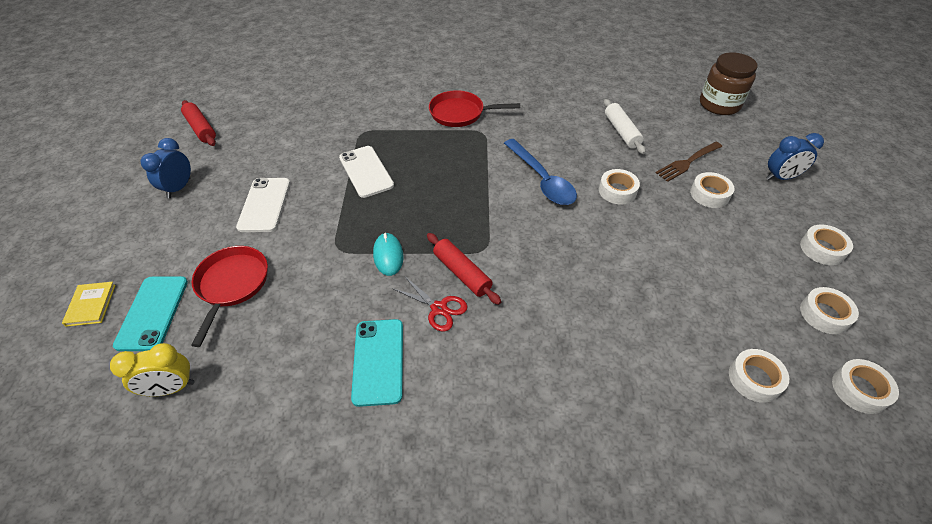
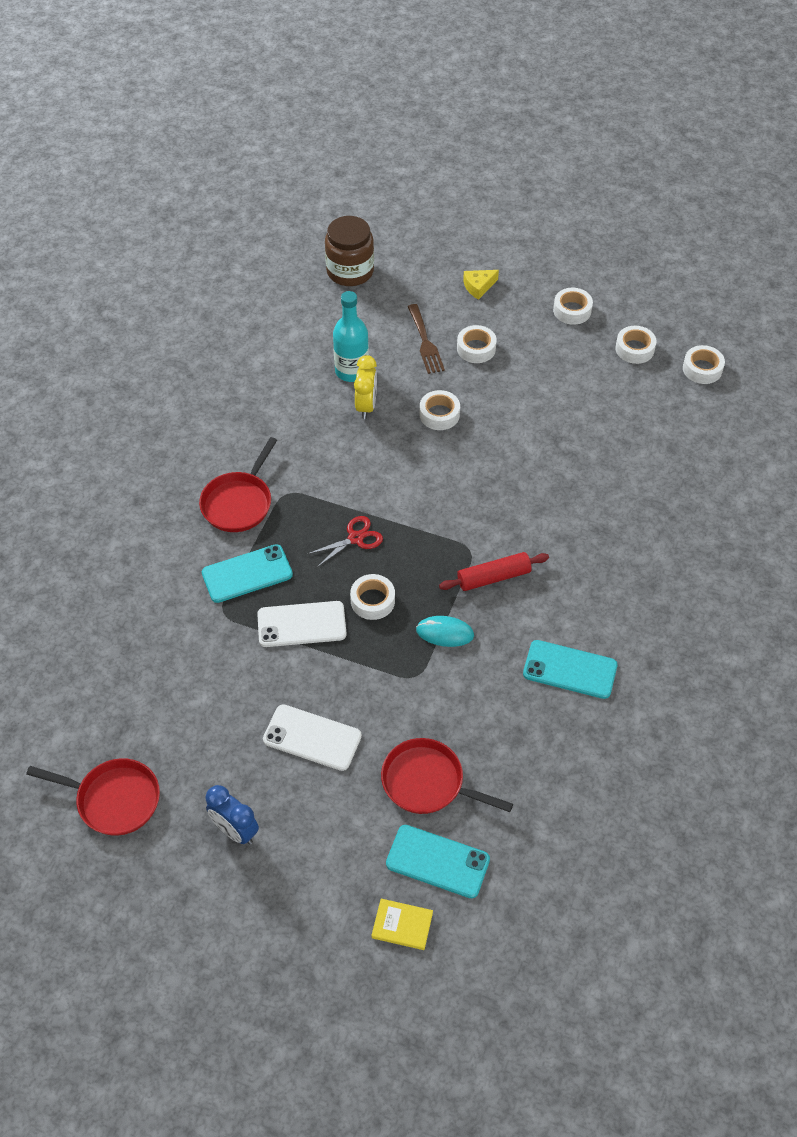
camera: 70 degrees left, 5 degrees up
yellow clock [110,343,195,396] -> yellow clock moved to [354,355,377,419]
red rolling pin [181,100,216,146] -> red pan [26,758,160,836]
red scissors [392,276,468,332] -> red scissors moved to [308,516,383,568]
blue spoon [504,139,577,205] -> none
white rolling pin [604,99,646,154] -> turquoise bottle [333,291,369,382]
white tape [729,349,789,403] -> white tape moved to [350,574,395,620]
blue clock [766,133,824,180] -> yellow cheese [463,270,499,300]
none -> turquoise phone [201,544,293,603]

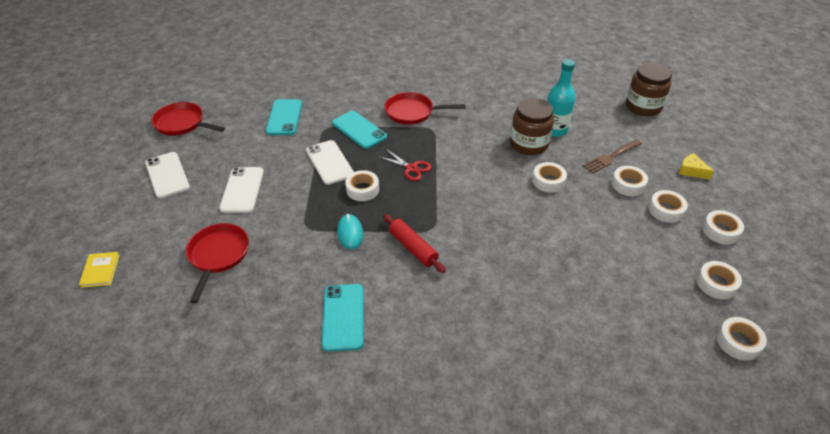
camera: 70 degrees right, 10 degrees down
red pan [26,758,160,836] -> red pan turned 120 degrees clockwise [151,102,225,136]
blue clock [206,785,259,845] -> white phone [145,152,190,198]
yellow clock [354,355,377,419] -> brown jar [510,98,554,155]
turquoise phone [386,825,490,898] -> turquoise phone moved to [266,99,302,135]
none -> white tape [649,190,688,223]

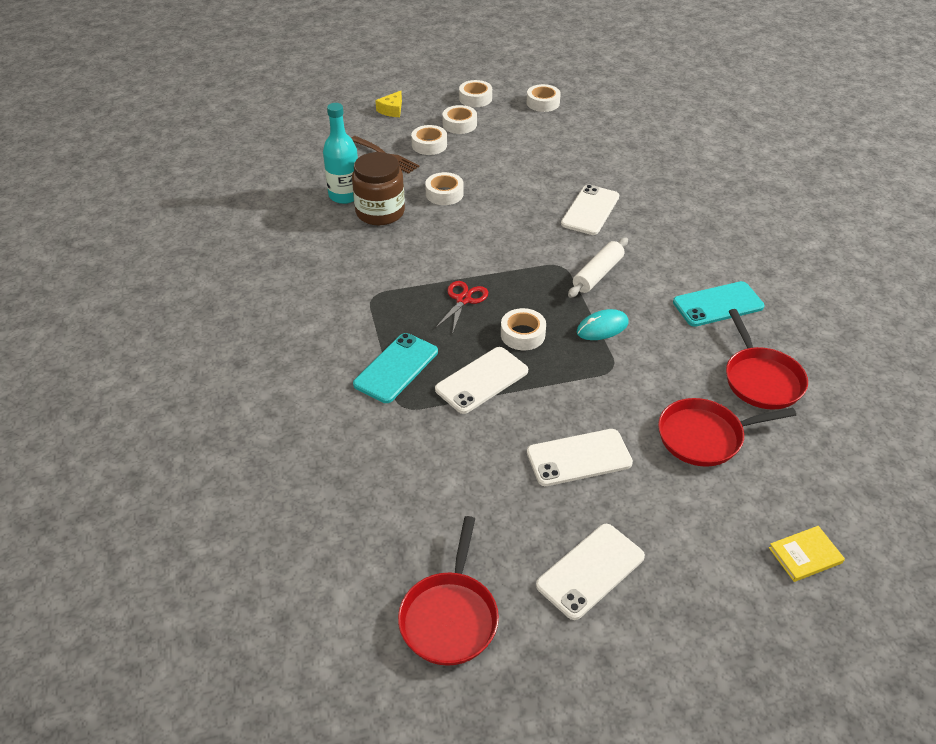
camera: 105 degrees left, 0 degrees up
turquoise phone [266,99,302,135] -> none
red rolling pin [383,214,446,273] -> white rolling pin [568,238,628,298]
red pan [384,92,465,125] -> red pan moved to [726,309,808,410]
brown jar [626,62,672,116] -> none
white tape [717,317,767,361] -> none
none -> white phone [561,185,619,235]

